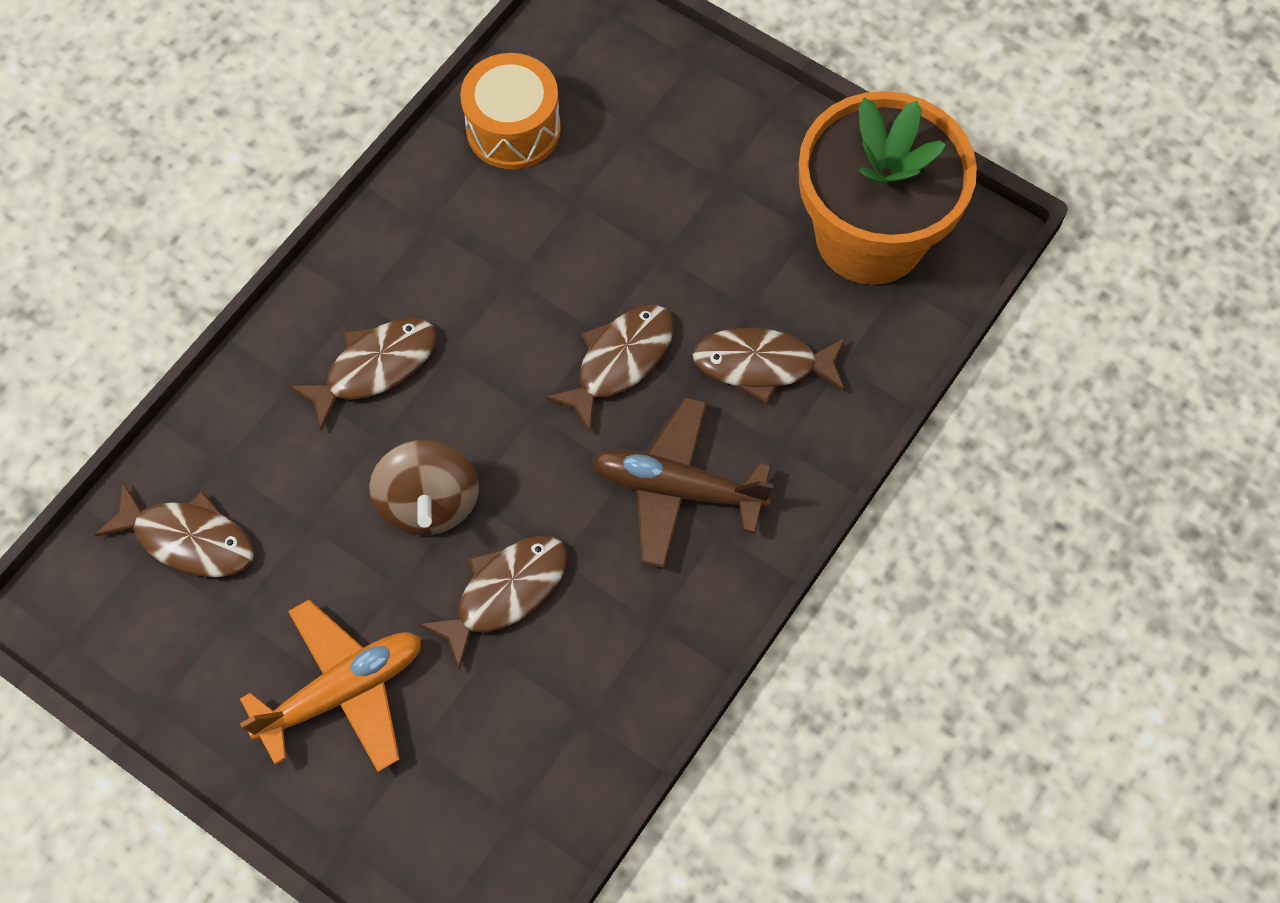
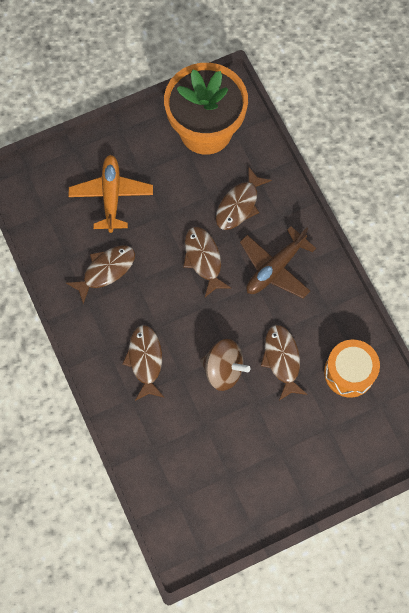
camera: 60 degrees left, 5 degrees up
brown fish [95,483,254,577] -> brown fish moved to [66,245,135,304]
orange plane [240,600,421,772] -> orange plane moved to [69,155,153,233]
orange drum [460,53,561,170] -> orange drum moved to [324,340,380,397]

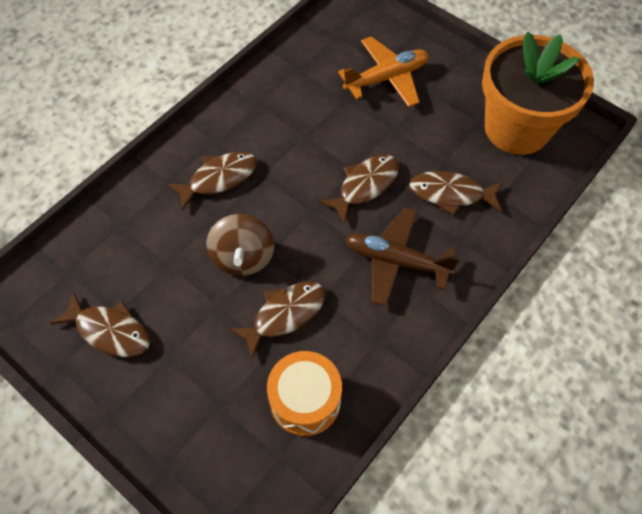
camera: 65 degrees right, 10 degrees down
brown fish [66,245,135,304] -> brown fish moved to [50,291,150,357]

